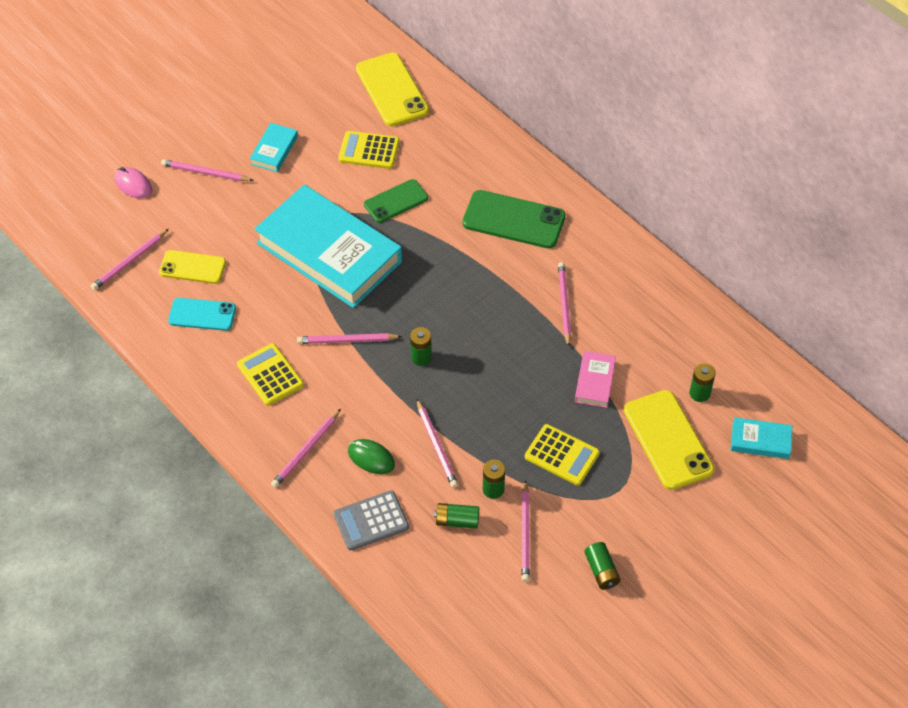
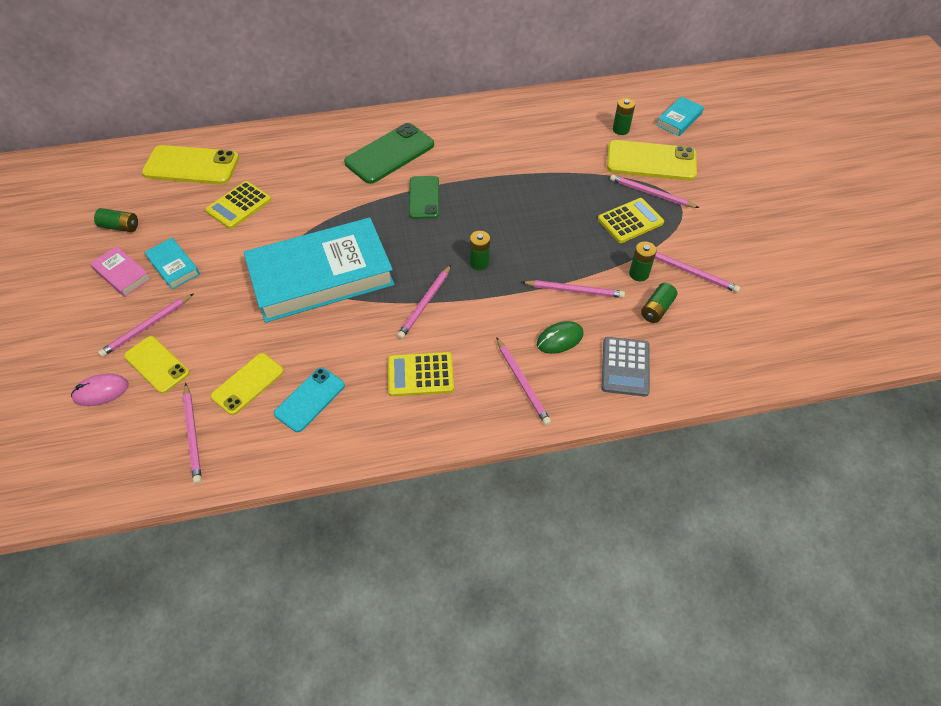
camera: 60 degrees left, 0 degrees up
green phone [364,179,428,223] -> green phone moved to [409,176,439,219]
pink pencil [558,262,571,347] -> pink pencil moved to [610,174,699,208]
pink book [575,351,616,408] -> pink book moved to [90,246,151,297]
green battery [584,542,621,590] -> green battery moved to [94,208,138,232]
none -> yellow phone [124,336,190,394]

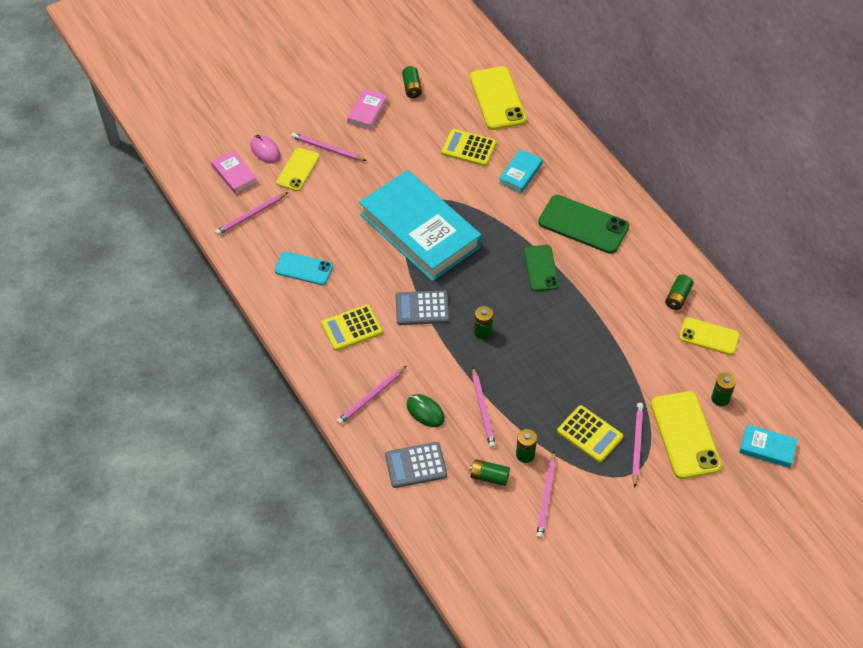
camera: 70 degrees right, 0 degrees up
turquoise book [144,238,200,290] -> turquoise book moved to [499,149,543,193]
yellow phone [211,353,284,415] -> yellow phone moved to [679,317,740,355]
yellow calculator [388,352,454,397] -> yellow calculator turned 90 degrees counterclockwise [321,304,383,351]
pink pencil [397,265,451,339] -> grey calculator [396,290,449,325]
green phone [409,176,439,219] -> green phone turned 75 degrees counterclockwise [524,245,559,291]
none -> pink book [211,150,258,195]
none -> green battery [665,274,693,310]

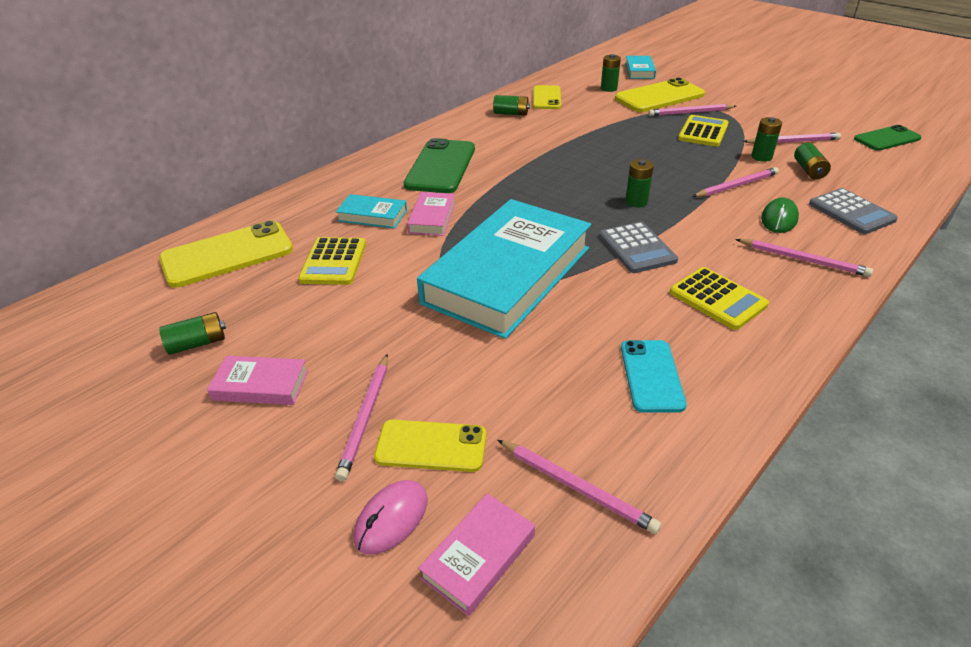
camera: 105 degrees left, 15 degrees down
green phone [524,245,559,291] -> green phone moved to [854,125,921,151]
none -> pink book [407,192,455,236]

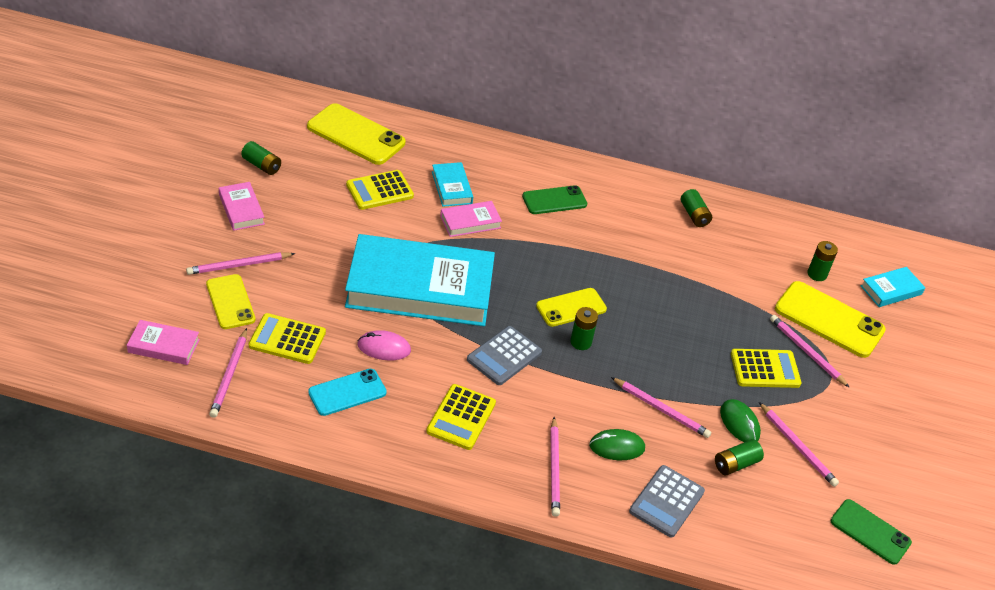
camera: 55 degrees right, 5 degrees up
pink mouse [353,480,428,555] -> pink mouse moved to [358,330,411,360]
green phone [404,138,475,193] -> green phone [522,185,587,214], size x0.63
yellow phone [533,85,561,109] -> yellow phone moved to [536,288,607,327]
green battery [751,117,782,162] -> green mouse [720,399,761,442]
none -> yellow calculator [249,313,326,364]

